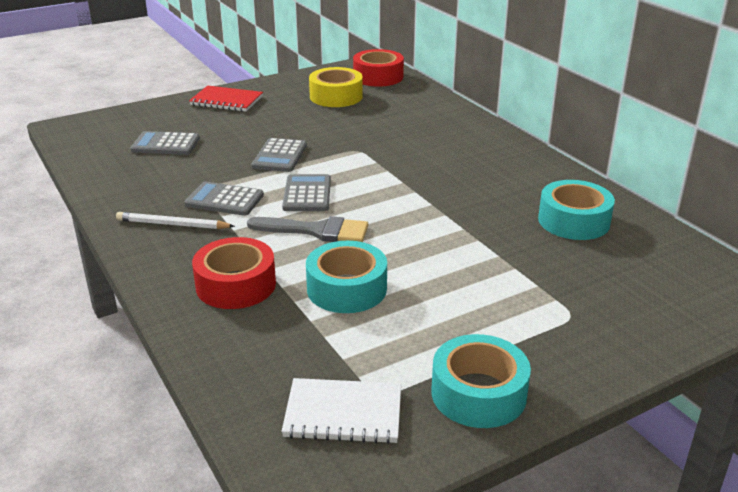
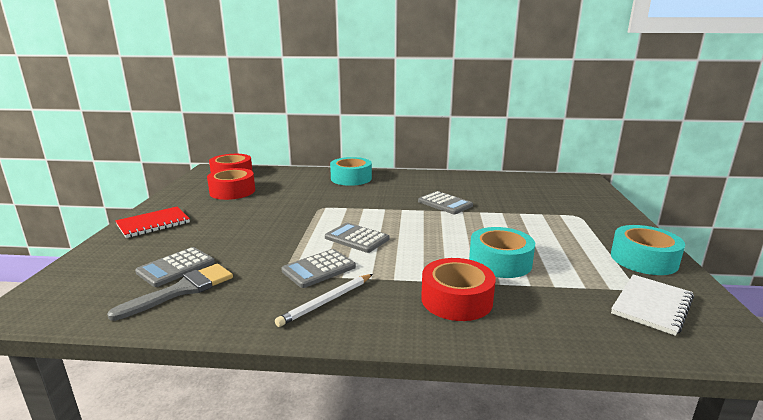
camera: 55 degrees left, 10 degrees down
grey brush [247,216,368,242] -> grey brush moved to [107,264,233,321]
grey calculator [252,138,307,172] -> grey calculator moved to [418,191,473,214]
yellow tape [309,67,363,107] -> red tape [207,168,255,200]
turquoise tape [538,180,615,240] -> turquoise tape moved to [330,157,372,186]

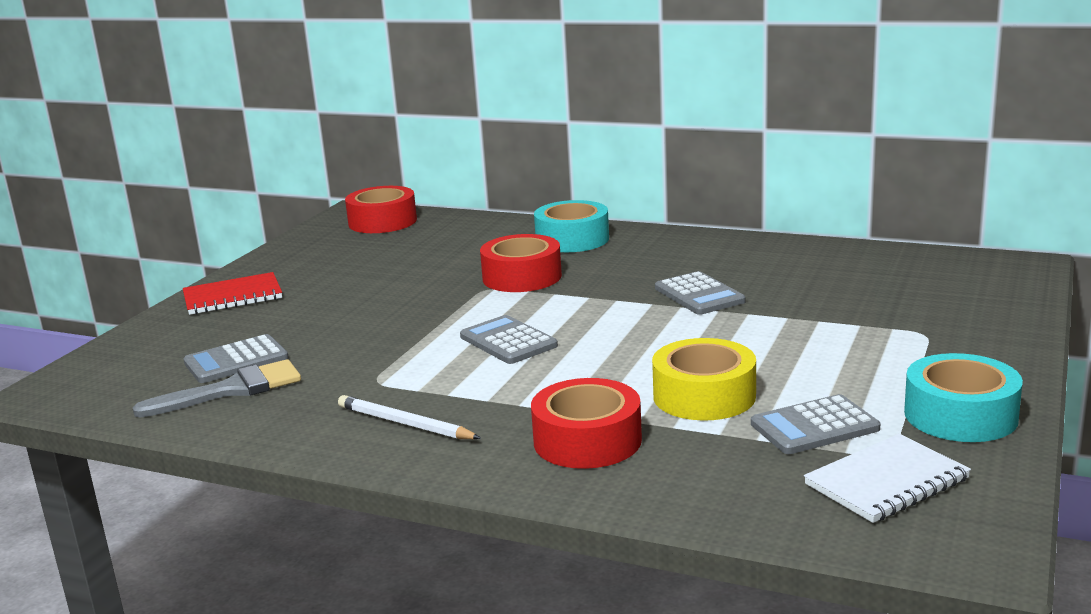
camera: 20 degrees right, 0 degrees up
red tape [207,168,255,200] -> red tape moved to [480,234,562,292]
white pencil [275,274,373,327] -> white pencil turned 60 degrees clockwise [338,395,481,439]
grey calculator [281,249,356,288] -> grey calculator moved to [751,394,880,454]
turquoise tape [469,227,535,278] -> yellow tape [652,338,756,421]

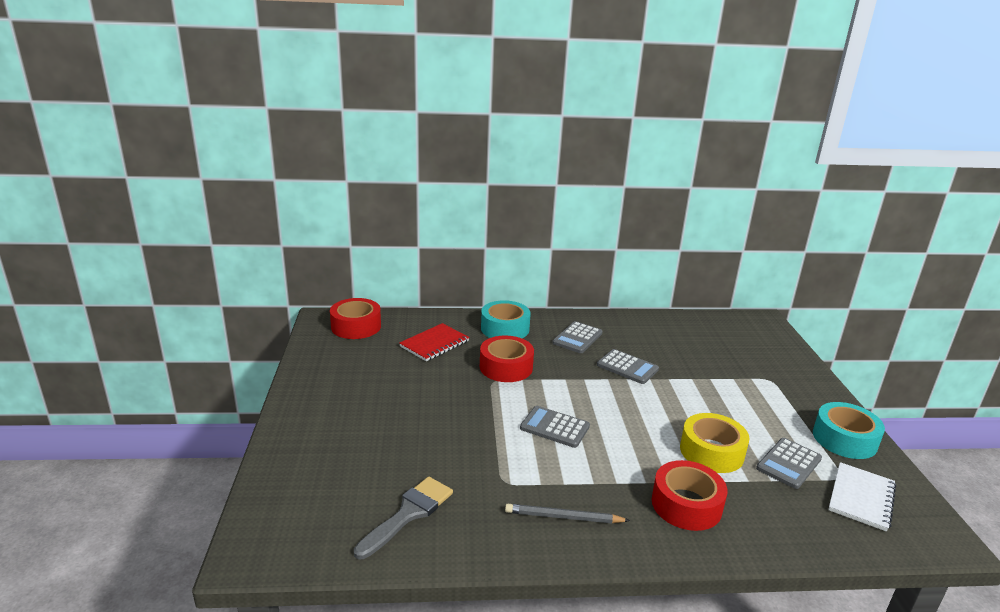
camera: 30 degrees left, 5 degrees up
red notebook [183,272,282,315] -> red notebook moved to [400,323,469,361]
grey calculator [183,334,289,383] -> grey calculator moved to [553,321,603,353]
white pencil [338,395,481,439] -> grey pencil [505,504,630,523]

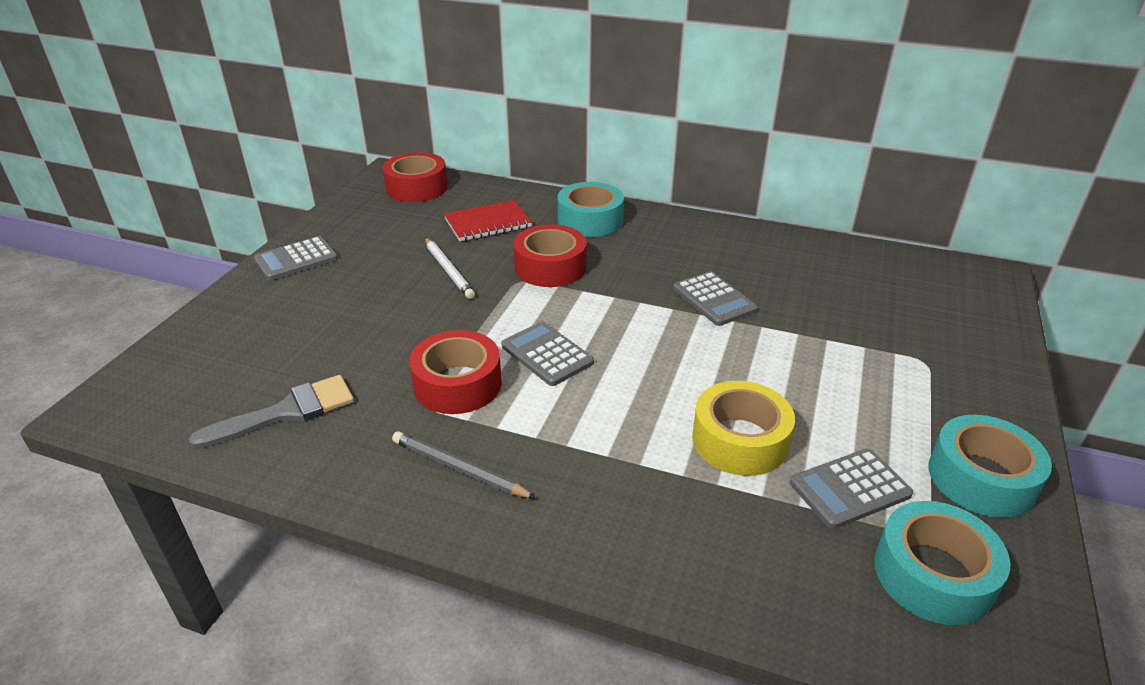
camera: 25 degrees right, 10 degrees up
grey calculator [553,321,603,353] -> grey calculator moved to [254,236,338,280]
red tape [651,460,727,531] -> red tape moved to [409,330,502,414]
white notebook [828,462,896,532] -> turquoise tape [874,501,1010,625]
none -> white pencil [425,237,475,299]

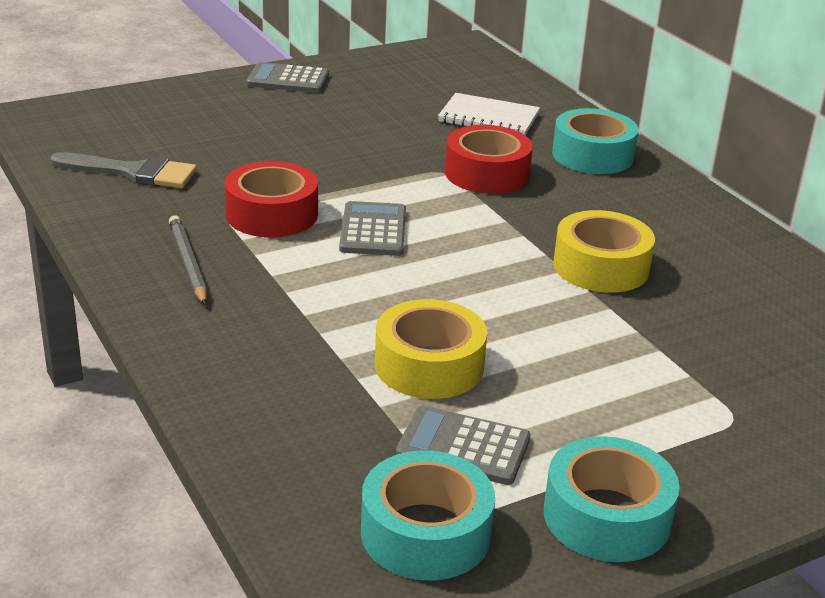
camera: 40 degrees right, 5 degrees down
red tape [383,152,448,202] -> none
white pencil [425,237,475,299] -> none
red notebook [444,200,532,242] -> white notebook [438,93,540,135]
grey calculator [673,271,758,326] -> yellow tape [553,210,655,293]

